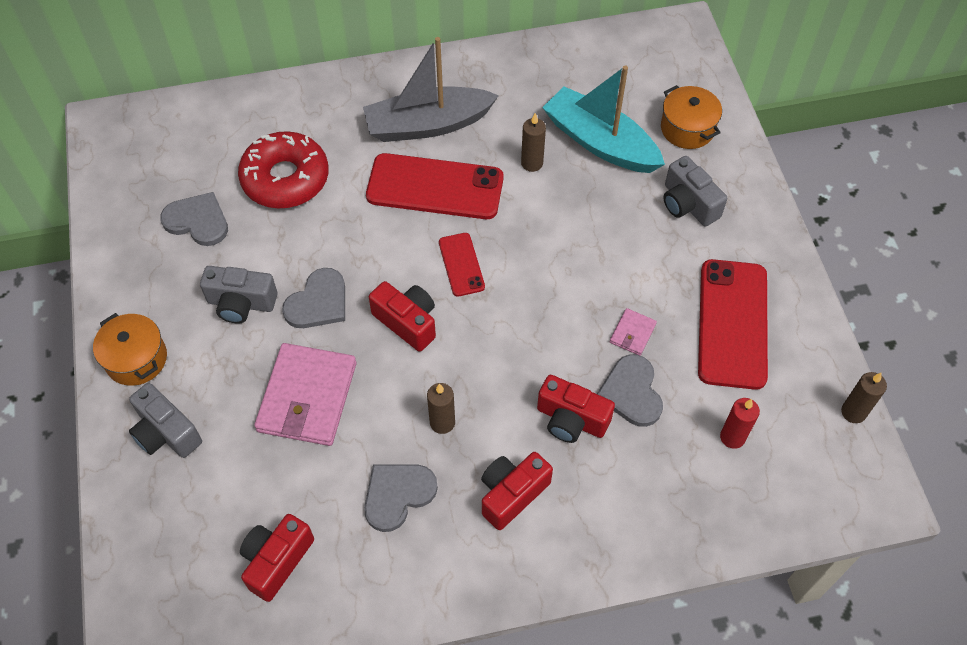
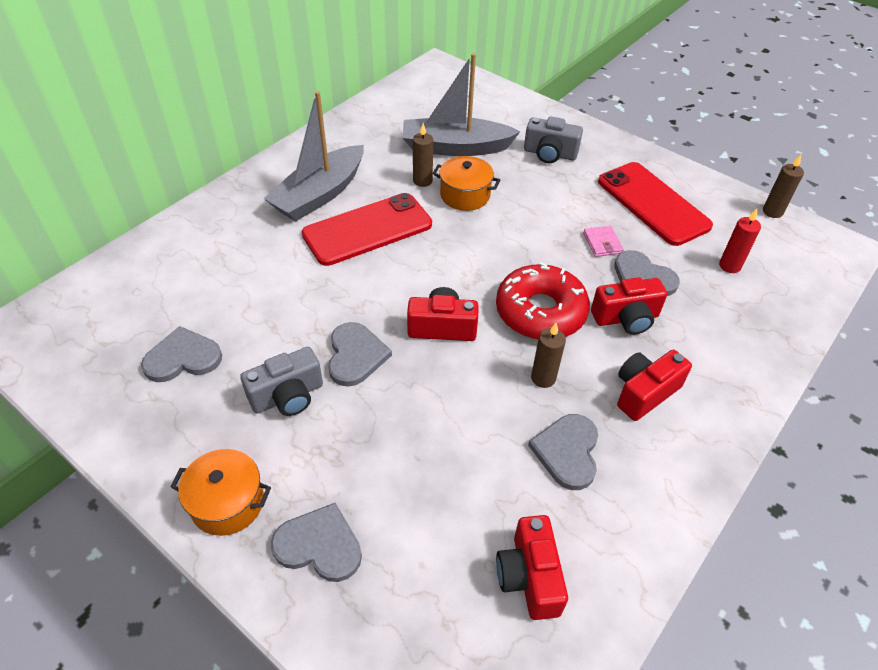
camera: 40 degrees left, 10 degrees down
grey camera [129,383,202,458] -> grey heart [271,503,362,582]
red donut [238,131,329,209] -> red donut moved to [496,262,590,339]
pink wallet [254,343,356,446] -> none
red phone [439,233,485,296] -> none
red camera [481,452,553,530] -> red camera turned 45 degrees clockwise [617,350,692,421]
turquoise boat [542,65,665,173] -> grey boat [403,53,520,156]
orange pot [661,85,722,149] -> orange pot moved to [432,156,500,211]

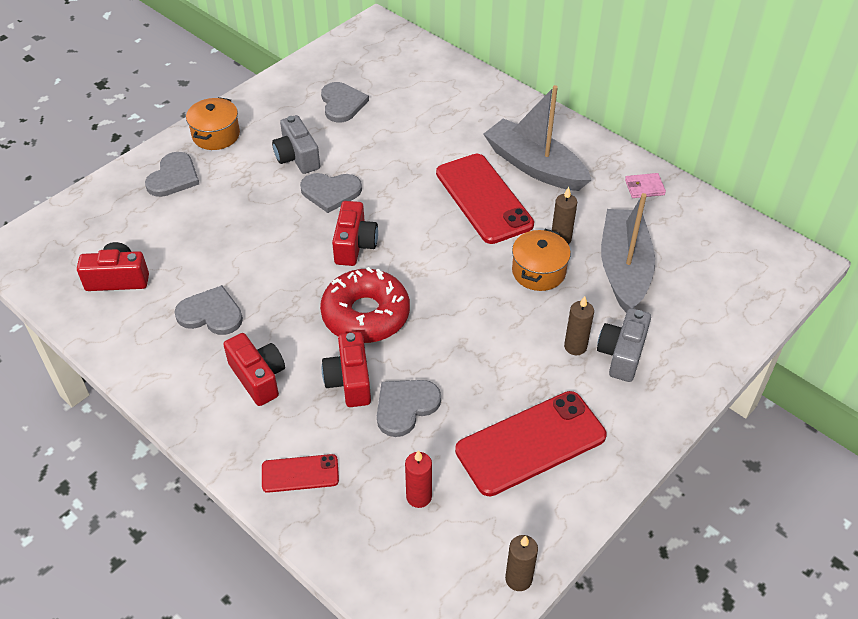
camera: 95 degrees right, 0 degrees up
brown candle [531,323,566,388] -> brown candle moved to [564,296,594,355]
pink wallet [583,226,624,257] -> pink wallet moved to [625,173,666,198]
none -> red phone [262,454,339,493]

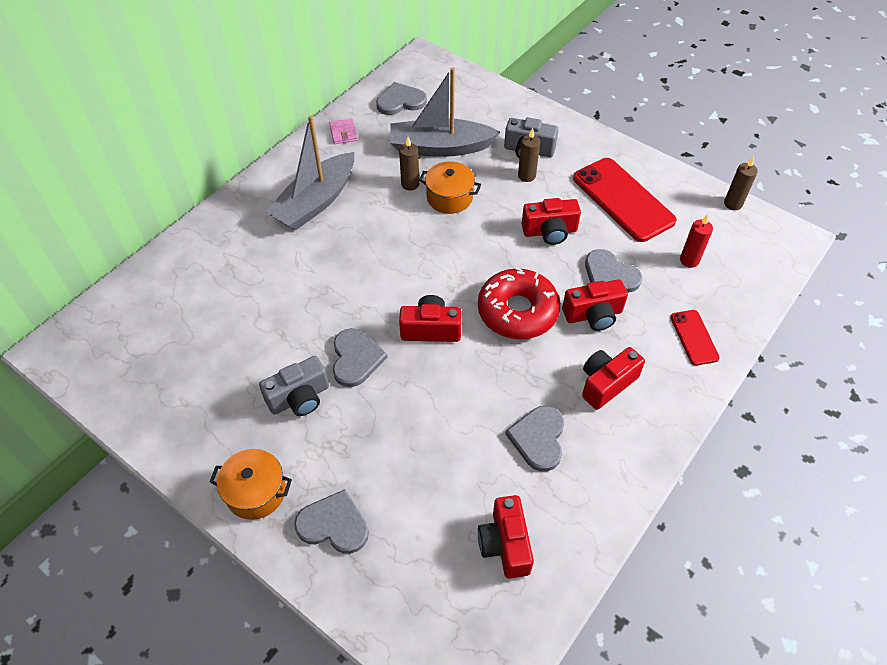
camera: 95 degrees left, 5 degrees up
grey heart [321,82,369,122] -> grey heart moved to [376,82,427,115]
red phone [436,154,534,244] -> none
none -> red camera [522,198,581,245]

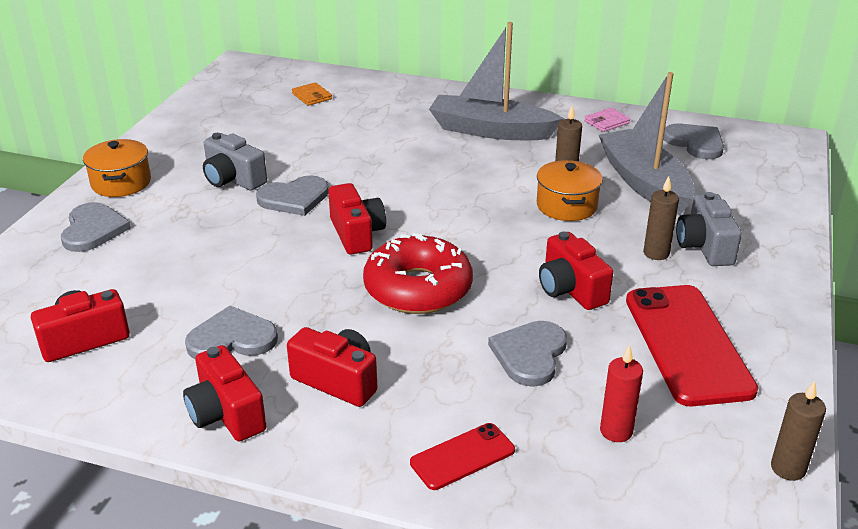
camera: 70 degrees right, 20 degrees down
red camera [562,279,628,331] -> red camera moved to [183,345,266,441]
red phone [573,158,677,242] -> red phone turned 45 degrees counterclockwise [626,285,758,406]
none -> orange wallet [292,82,332,106]

